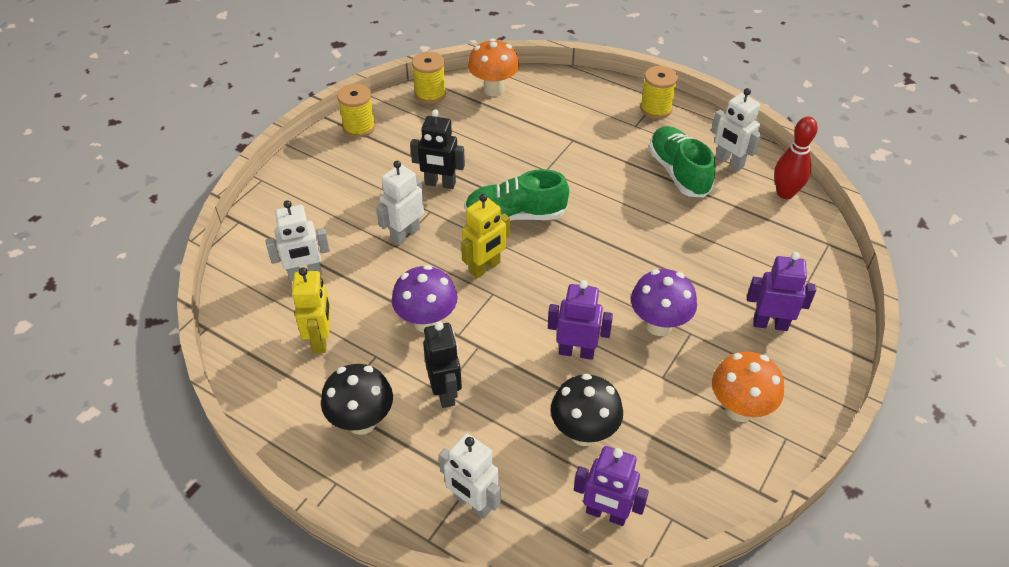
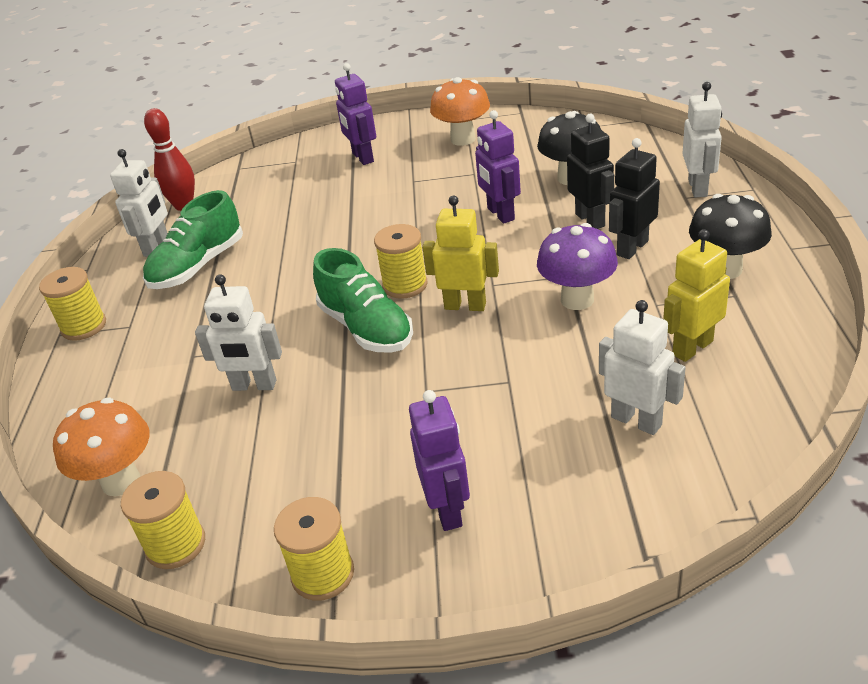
camera: 120 degrees left, 10 degrees down
white robot [376,161,424,245] -> white robot moved to [195,274,282,391]
black robot [410,109,465,189] -> black robot moved to [567,114,614,229]
purple robot [574,446,649,526] -> purple robot moved to [409,390,470,531]
purple mushroom [631,269,697,336] -> none
none -> yellow spool [374,224,428,299]

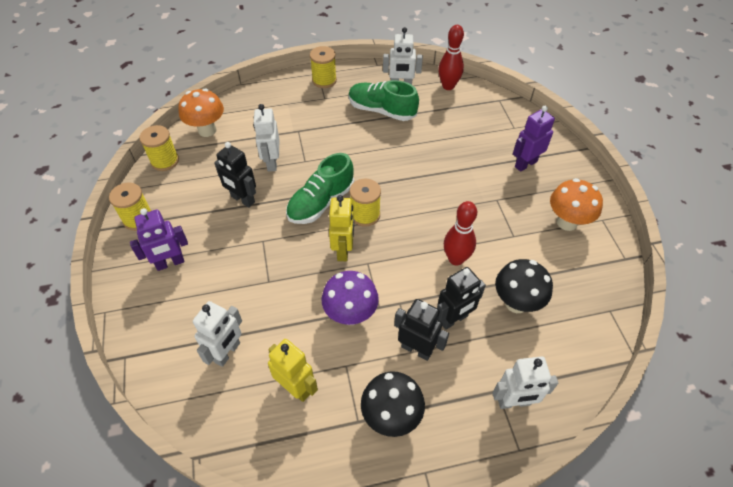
camera: 75 degrees right, 15 degrees up
purple robot [475,110,521,224] -> red bowling pin [444,201,477,266]
none -> black robot [214,142,256,208]

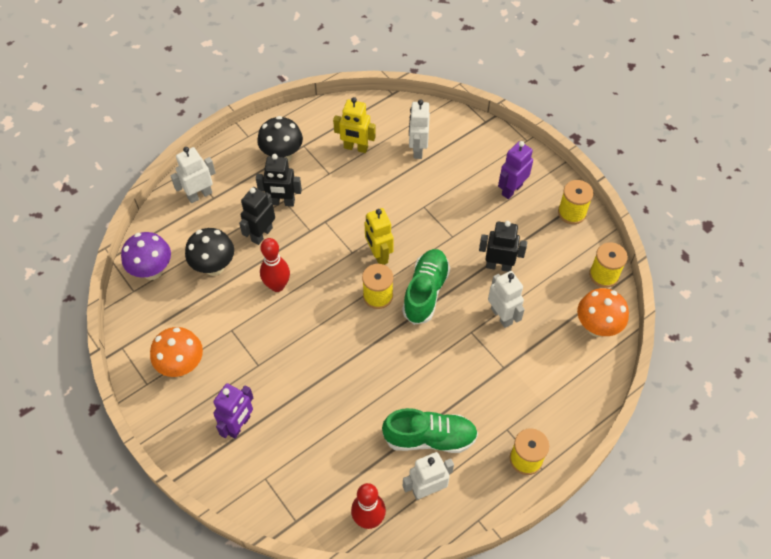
camera: 155 degrees right, 5 degrees up
purple mushroom [322,271,379,325] -> purple mushroom moved to [121,232,171,280]

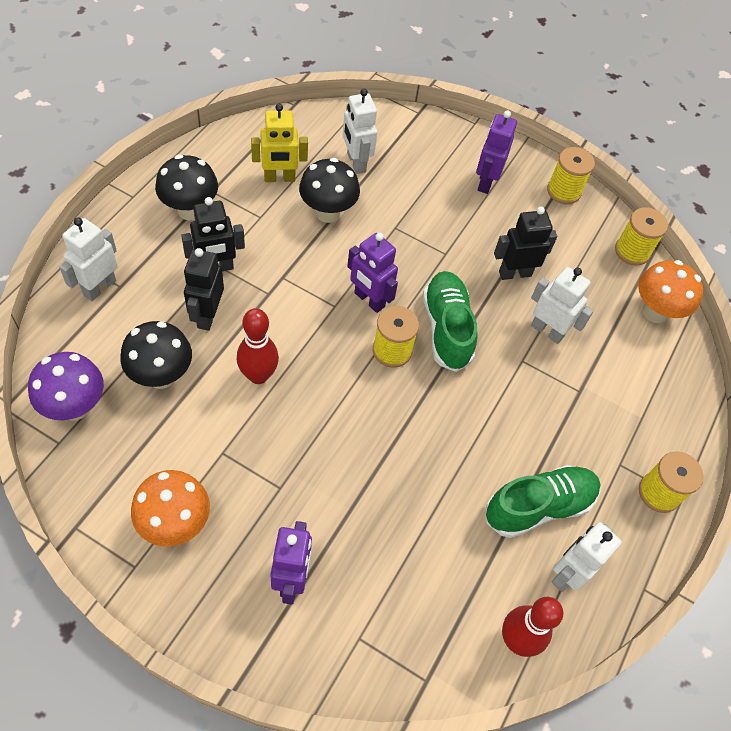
camera: 30 degrees left, 0 degrees up
yellow robot [365,208,394,265] -> purple robot [347,233,398,313]
none -> black mushroom [299,158,360,223]

